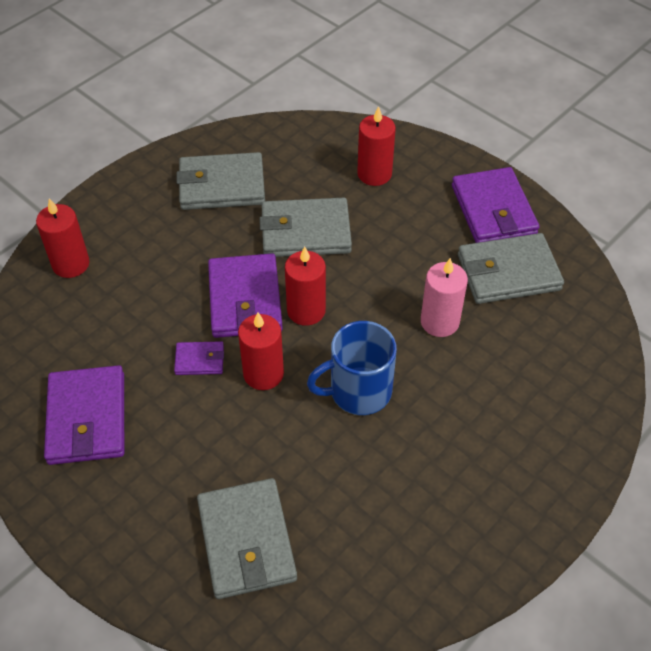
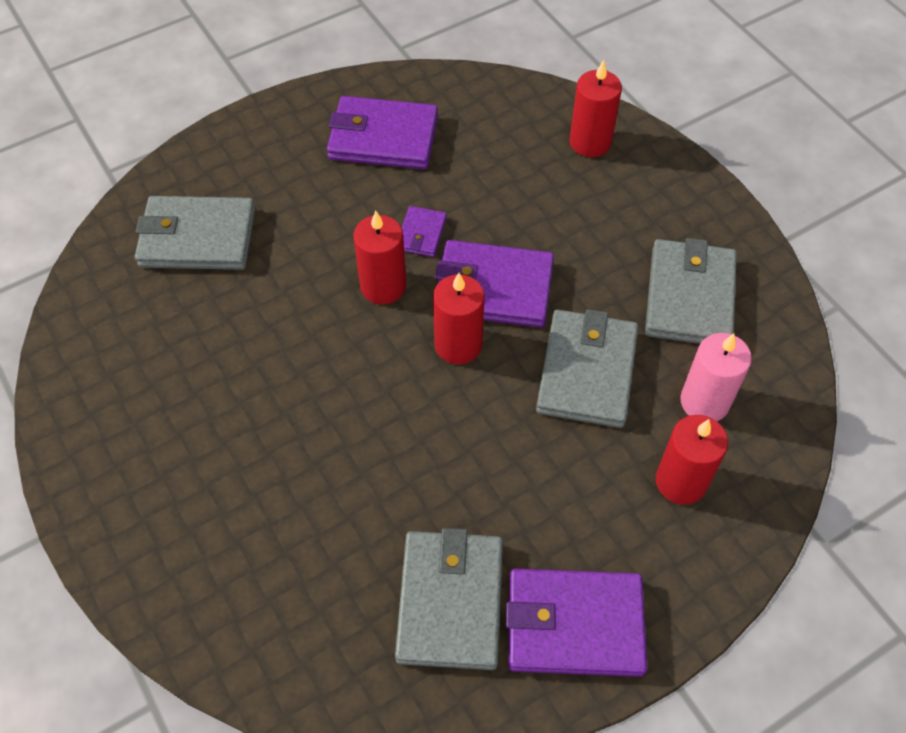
camera: 105 degrees right, 5 degrees up
blue mug [307,321,397,415] -> none
pink candle [421,258,468,337] -> pink candle moved to [680,333,752,421]

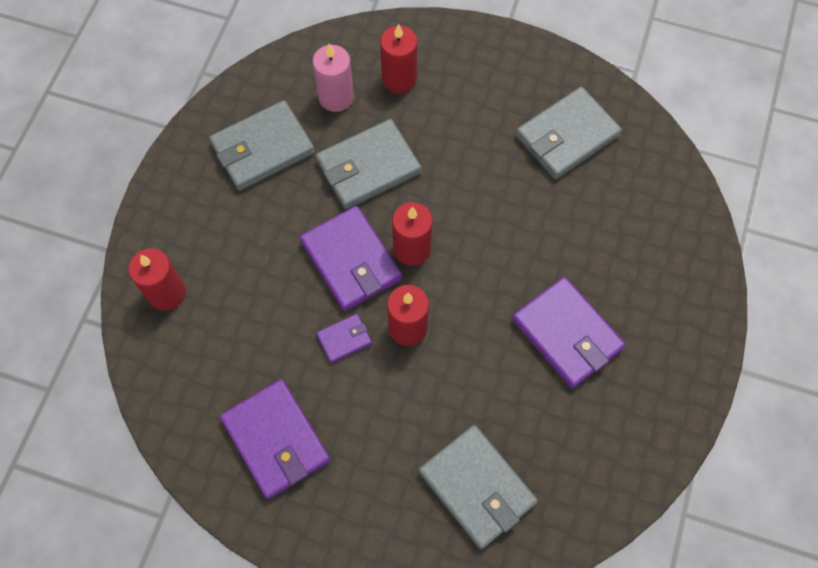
camera: 130 degrees left, 10 degrees up
purple wallet [506,569,647,677] -> purple wallet moved to [512,277,625,389]

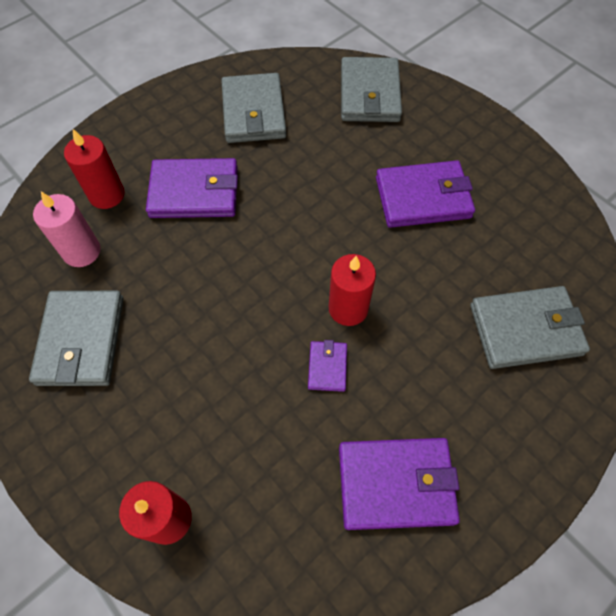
camera: 60 degrees left, 5 degrees down
purple wallet [300,206,402,311] -> purple wallet moved to [146,158,238,218]
grey wallet [316,119,421,210] -> grey wallet moved to [341,57,402,122]
red candle [392,202,433,266] -> none

